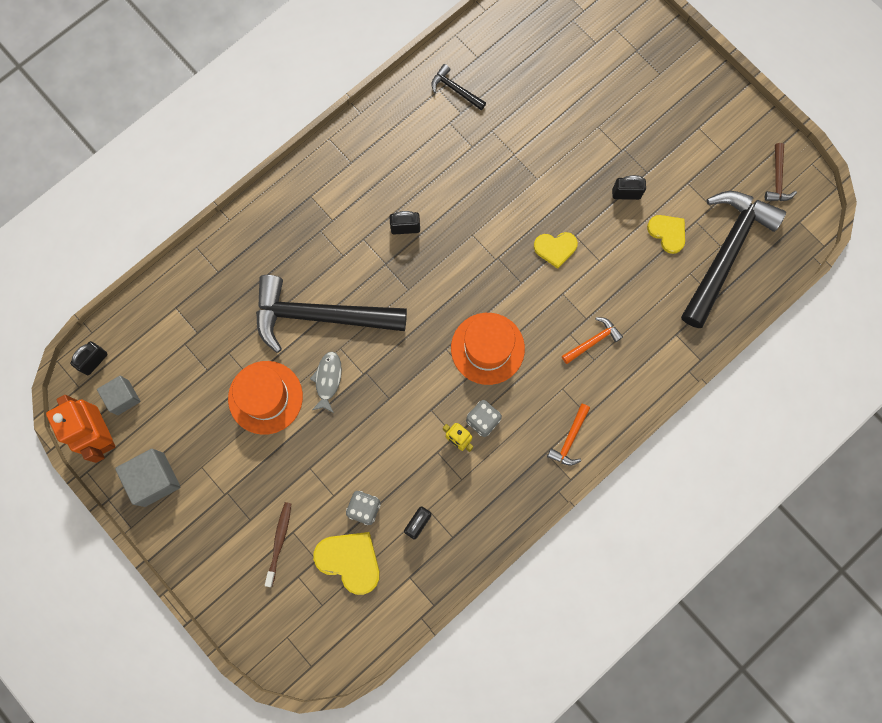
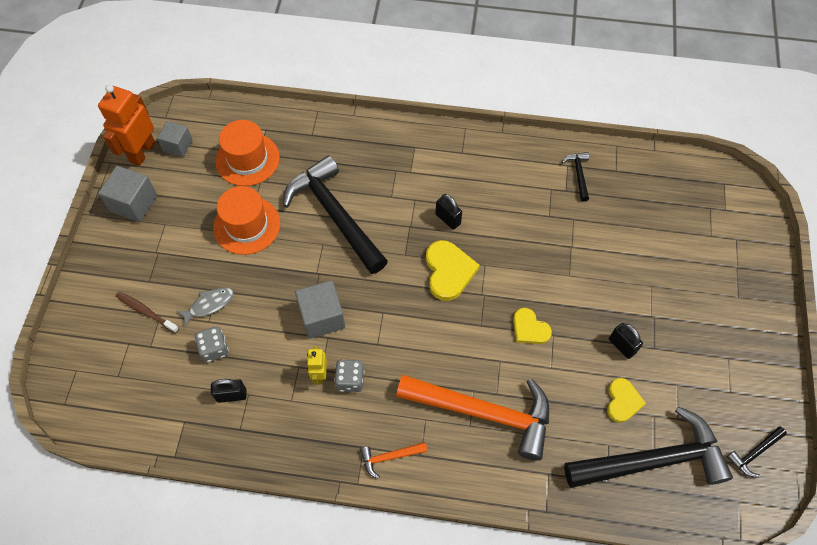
camera: 50 degrees right, 15 degrees down
black padlock [70,341,108,375] -> none
brown toothbrush [265,502,292,587] -> brown toothbrush turned 120 degrees counterclockwise [116,292,179,333]
grey fish [310,351,342,413] -> grey fish moved to [176,287,234,327]
yellow heart [313,532,380,595] -> yellow heart moved to [426,240,480,301]
orange hat [451,313,525,385] -> orange hat moved to [216,120,280,186]
orange hammer [562,317,623,364] -> orange hammer [396,375,549,461], size x2.40
brown hammer [765,143,797,201] -> black hammer [727,427,787,477]
none -> grey cube [295,280,345,339]

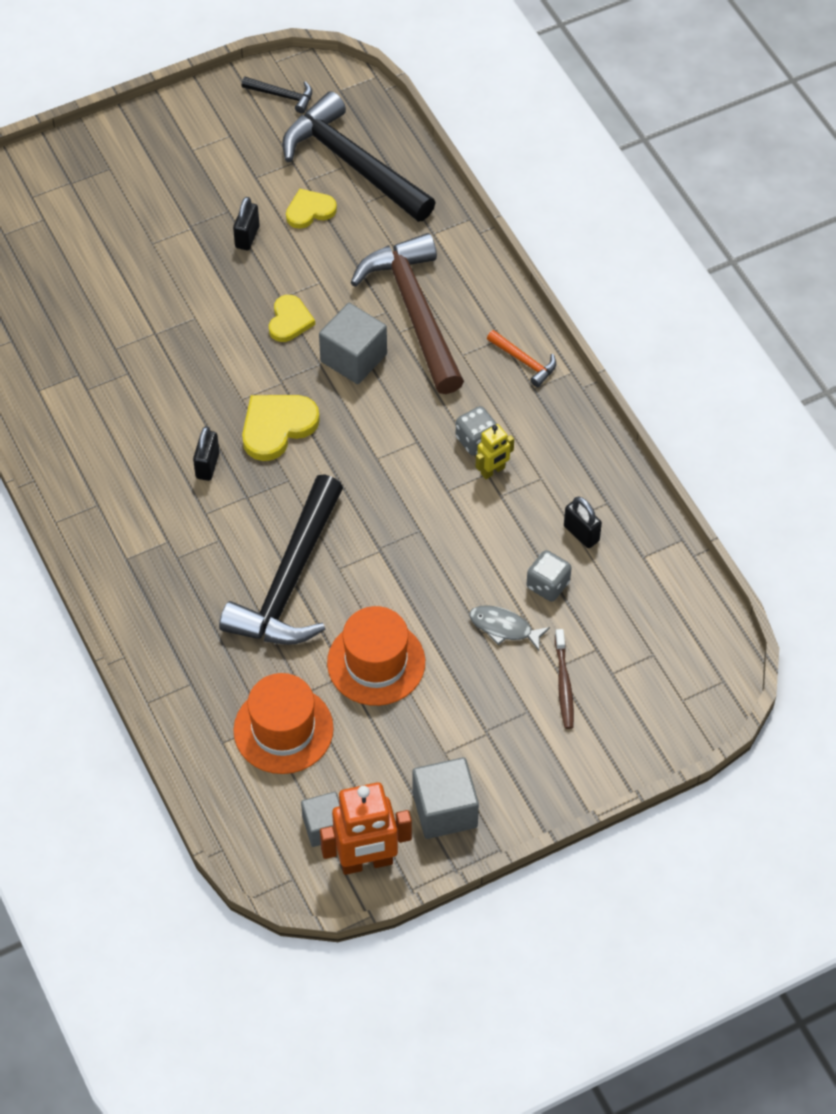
camera: 125 degrees left, 5 degrees down
grey cube [295,280,345,339] -> grey cube moved to [319,303,387,384]
orange hammer [396,375,549,461] -> brown hammer [350,233,464,394]
black hammer [562,152,589,202] -> none

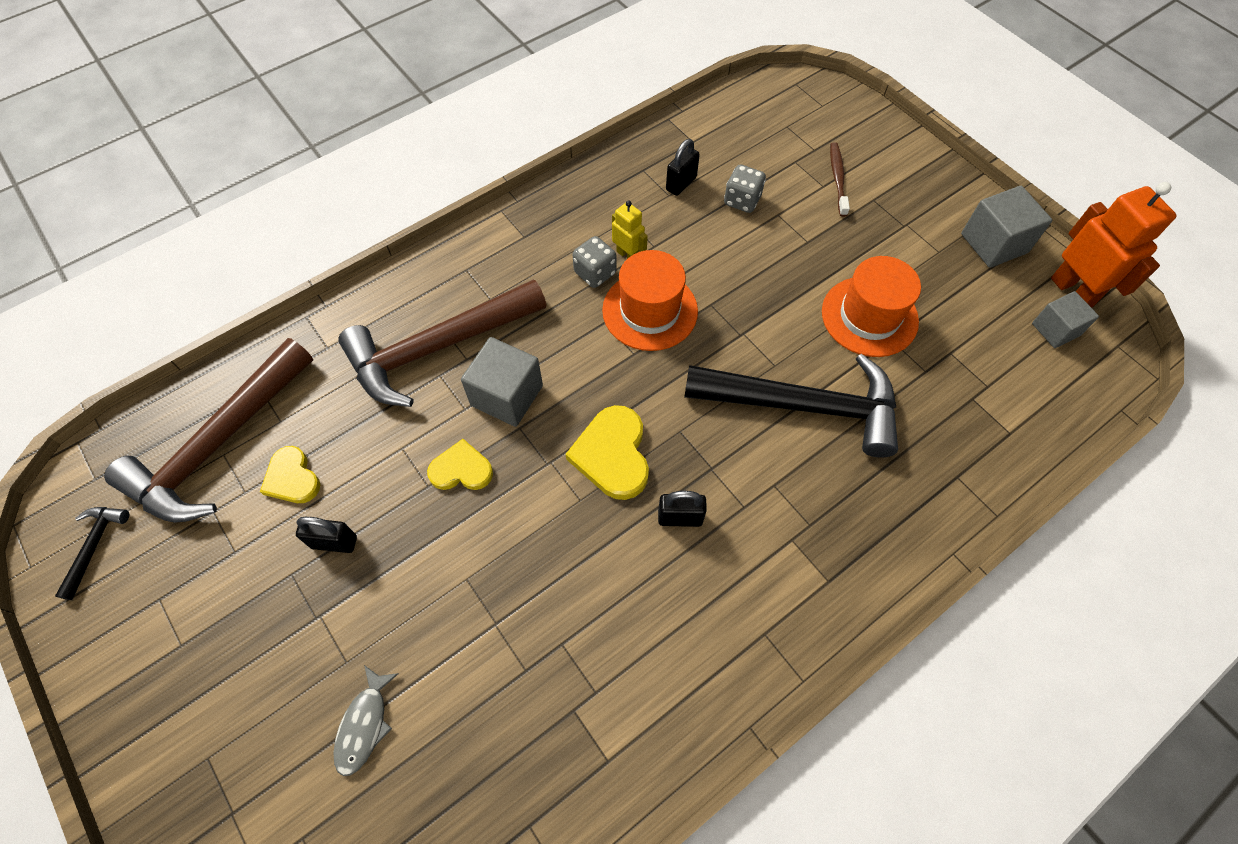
camera: 100 degrees left, 5 degrees up
orange hat [233,673,334,774] -> orange hat moved to [602,250,698,351]
yellow heart [242,395,320,461] -> yellow heart turned 45 degrees clockwise [565,405,649,500]
black hammer [282,91,436,222] -> brown hammer [104,338,313,523]
grey fish [469,605,550,651] -> grey fish moved to [333,665,399,776]
orange hammer [487,330,556,387] -> none
brown toothbrush [555,629,574,729] -> brown toothbrush turned 75 degrees counterclockwise [830,142,850,217]

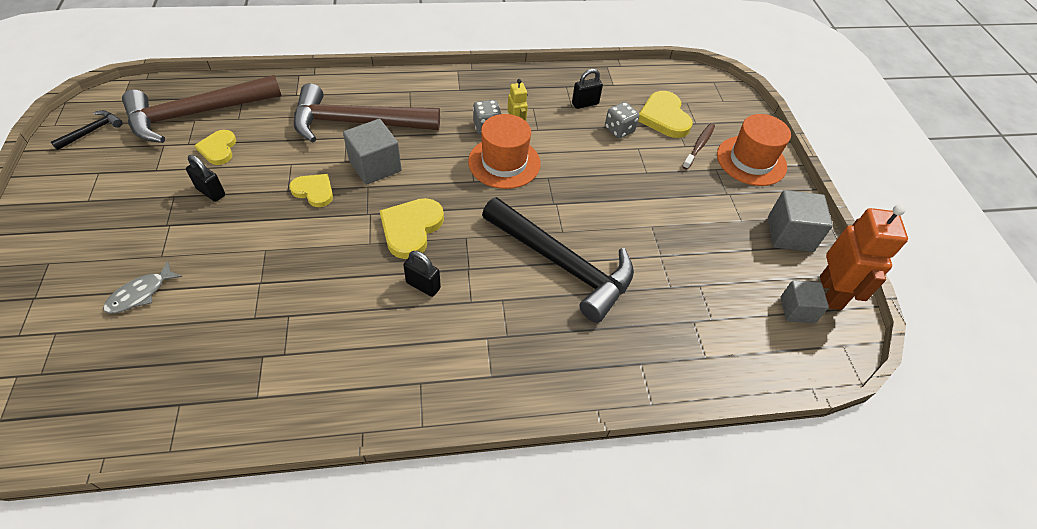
camera: 25 degrees right, 10 degrees down
orange hat [822,256,921,357] -> orange hat moved to [717,114,791,186]
none -> yellow heart [638,91,693,138]

